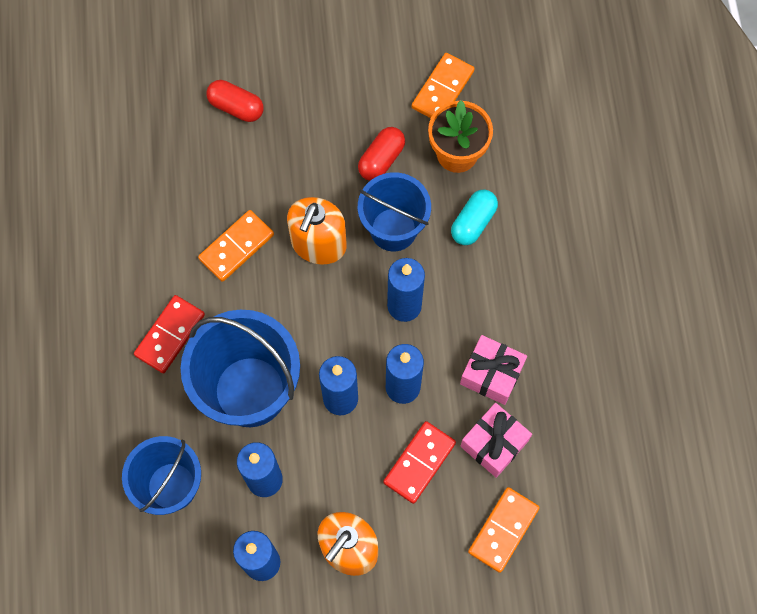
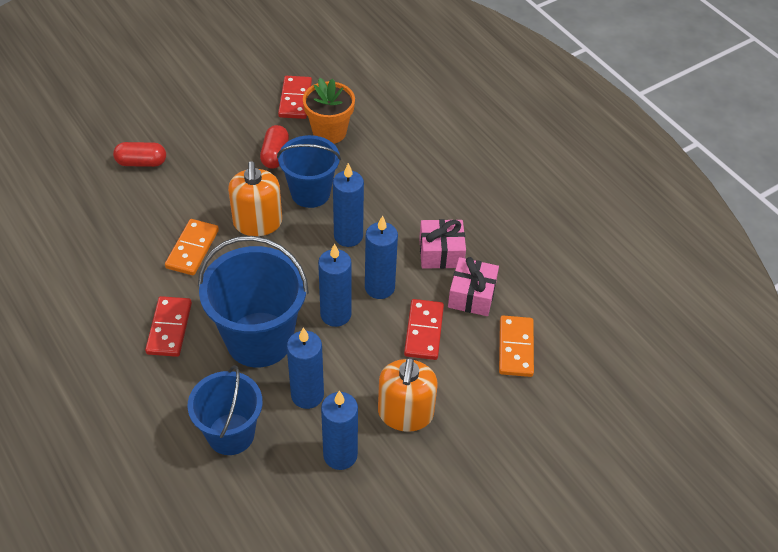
camera: 30 degrees left, 20 degrees down
orange domino [412,53,474,118] -> red domino [278,76,312,119]
turquoise capsule [451,189,498,245] -> none

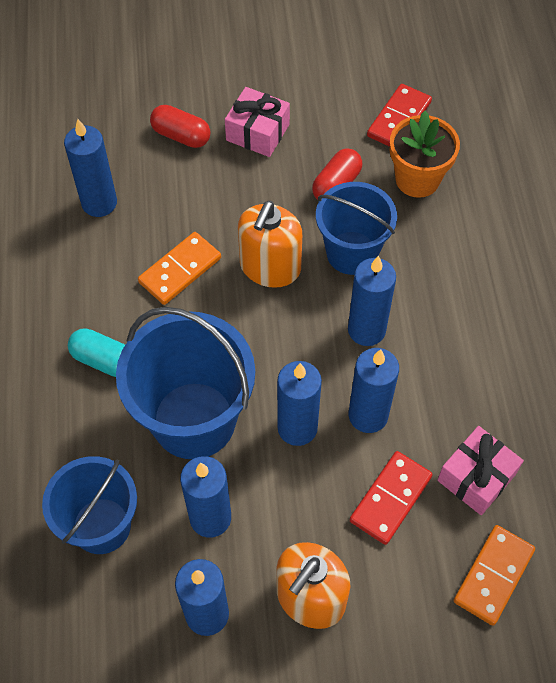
camera: 30 degrees right, 10 degrees up
red domino [145,296,192,357] -> turquoise capsule [68,328,125,377]
pink gift [419,219,466,269] -> pink gift moved to [225,87,290,157]
none -> blue candle [64,119,117,217]

